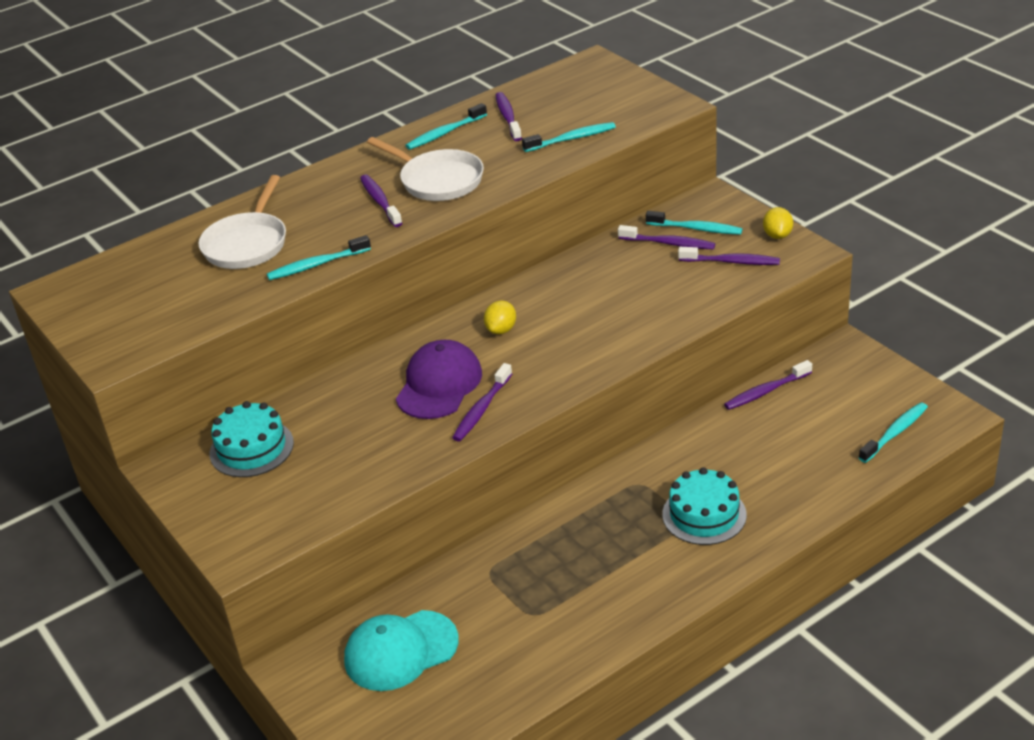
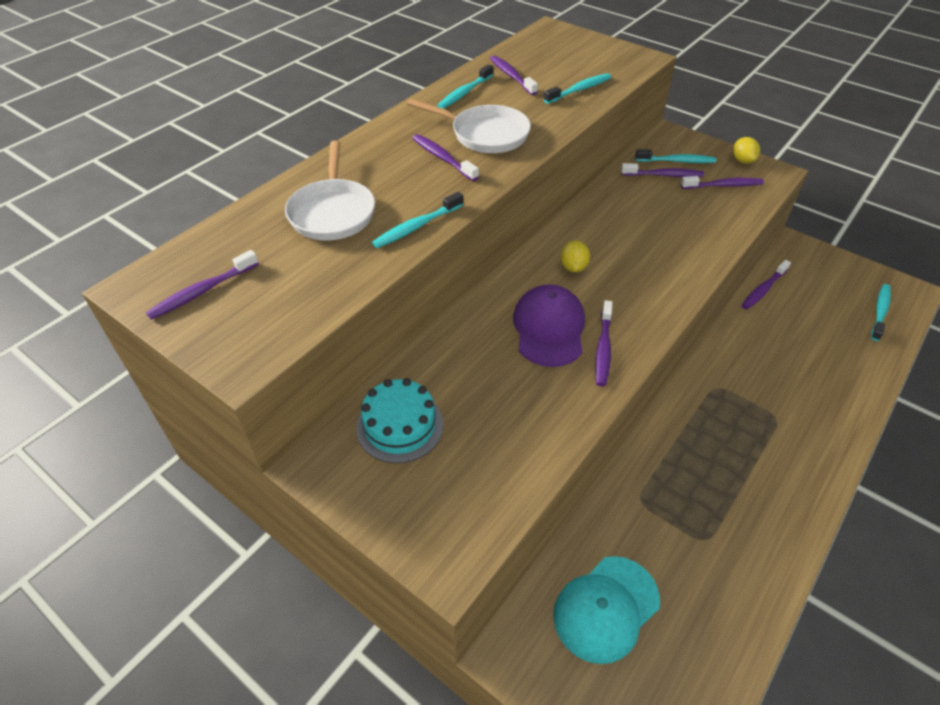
camera: 20 degrees left, 10 degrees up
turquoise cake [662,467,747,545] -> none
none -> purple toothbrush [146,250,259,320]

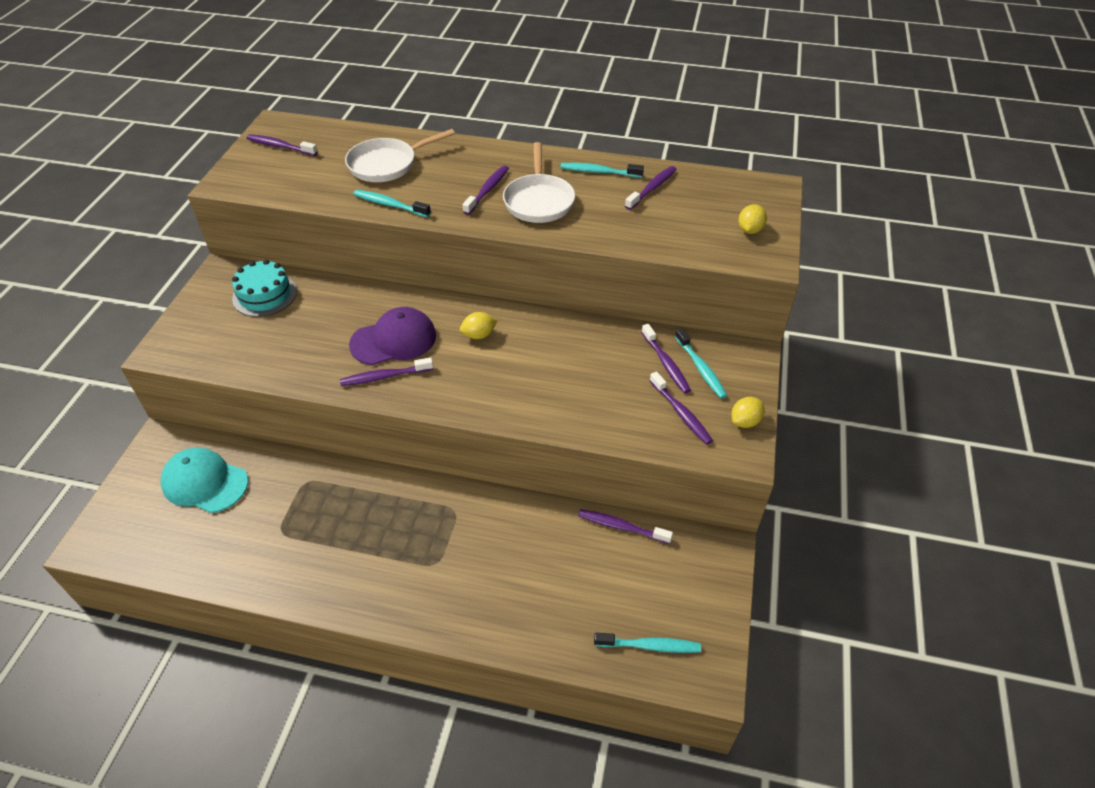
camera: 65 degrees right, 0 degrees up
turquoise toothbrush [544,73,611,104] -> none
none -> yellow lemon [738,204,767,234]

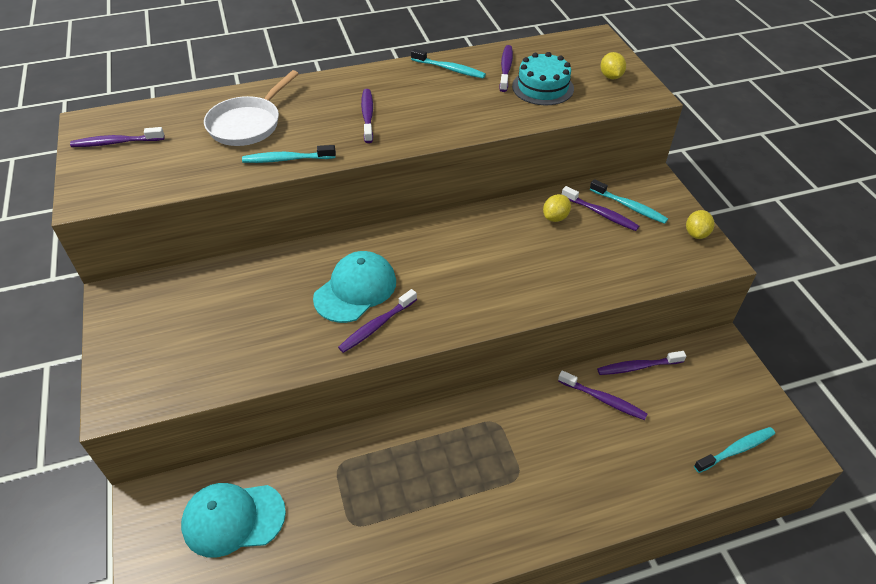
camera: 30 degrees left, 0 degrees up
turquoise cake [232,259,297,317] -> turquoise cake moved to [512,52,574,105]
purple cap [349,307,436,365] -> turquoise cap [313,251,396,323]
yellow lemon [460,312,497,339] -> yellow lemon moved to [543,194,571,222]
white pan [503,142,575,223] -> none
turquoise toothbrush [560,163,644,178] -> turquoise toothbrush turned 135 degrees counterclockwise [411,49,486,78]
purple toothbrush [650,371,713,445] -> purple toothbrush moved to [558,370,647,420]

